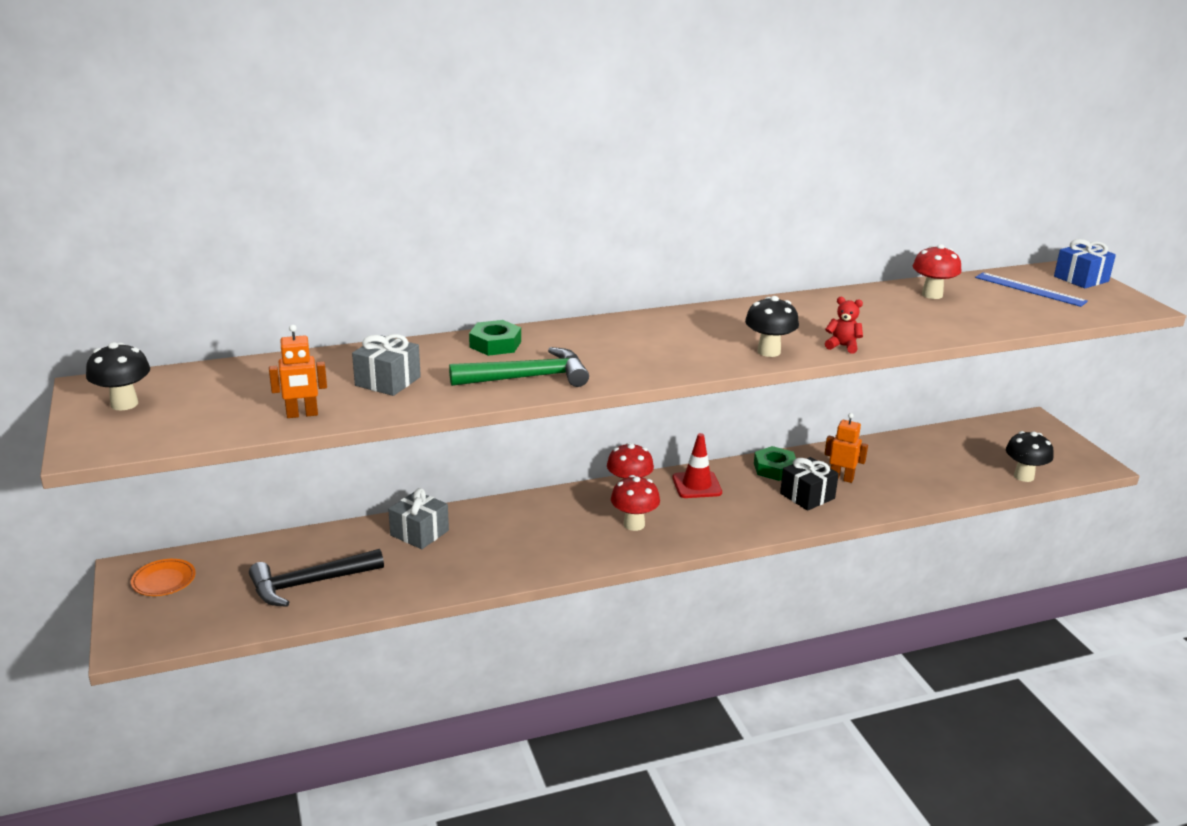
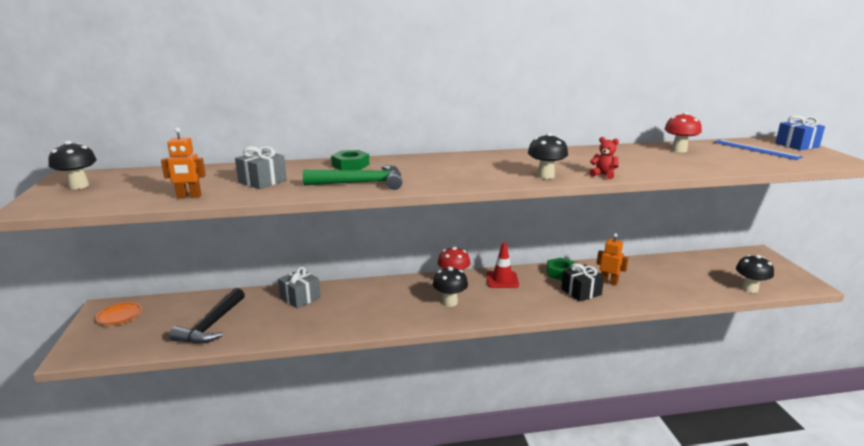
camera: 10 degrees right, 5 degrees down
black hammer [249,549,384,607] -> black hammer turned 60 degrees counterclockwise [169,288,245,344]
red mushroom [611,475,660,531] -> black mushroom [433,266,468,307]

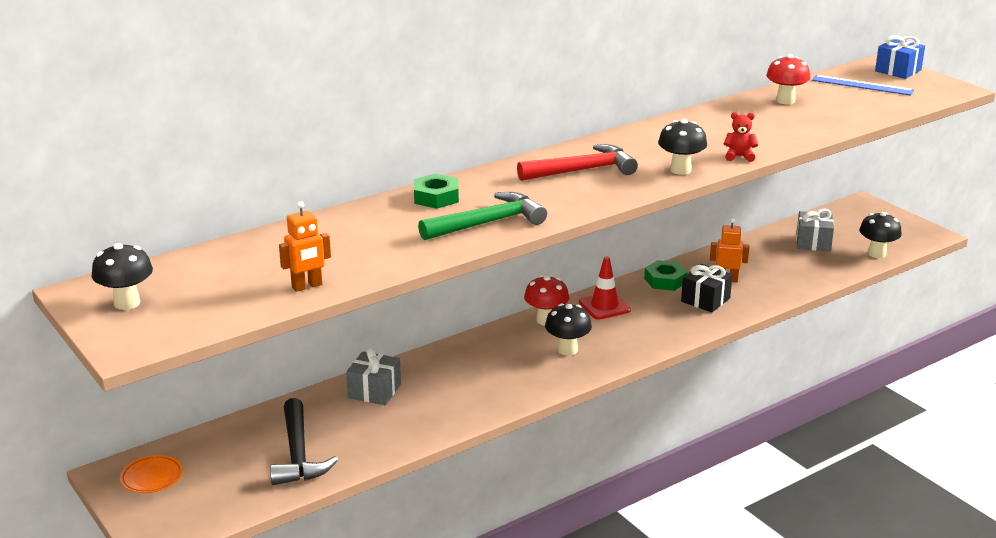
camera: 25 degrees left, 5 degrees up
grey gift [235,146,287,189] -> grey gift moved to [796,209,834,252]
none -> red hammer [517,144,638,181]

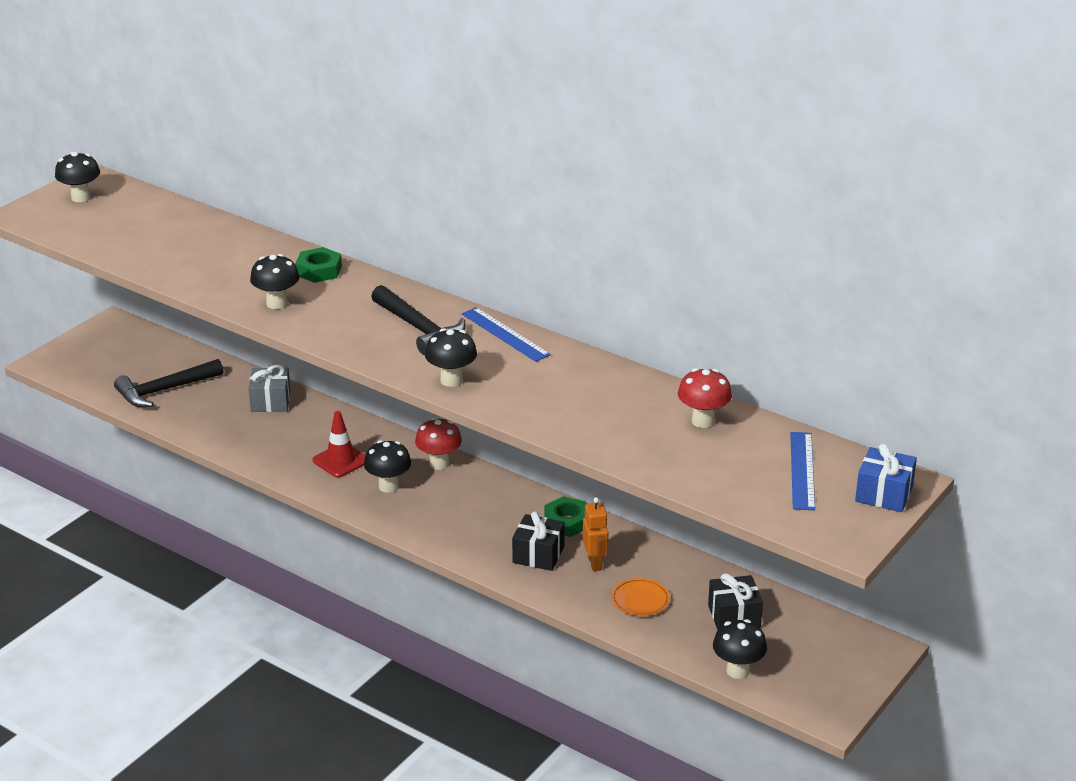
camera: 70 degrees right, 5 degrees up
orange plate [120,455,183,493] -> orange plate moved to [611,578,670,616]
orange robot [279,201,331,292] -> none
green hammer [418,192,547,240] -> black mushroom [250,254,300,309]
red hammer [517,144,638,181] -> black hammer [371,285,466,355]
red traffic cone [579,256,631,320] -> red traffic cone moved to [313,411,365,478]
red teddy bear [724,112,758,162] -> none
grey gift [796,209,834,252] -> black gift [708,573,763,630]
none -> blue ruler [462,307,551,362]

